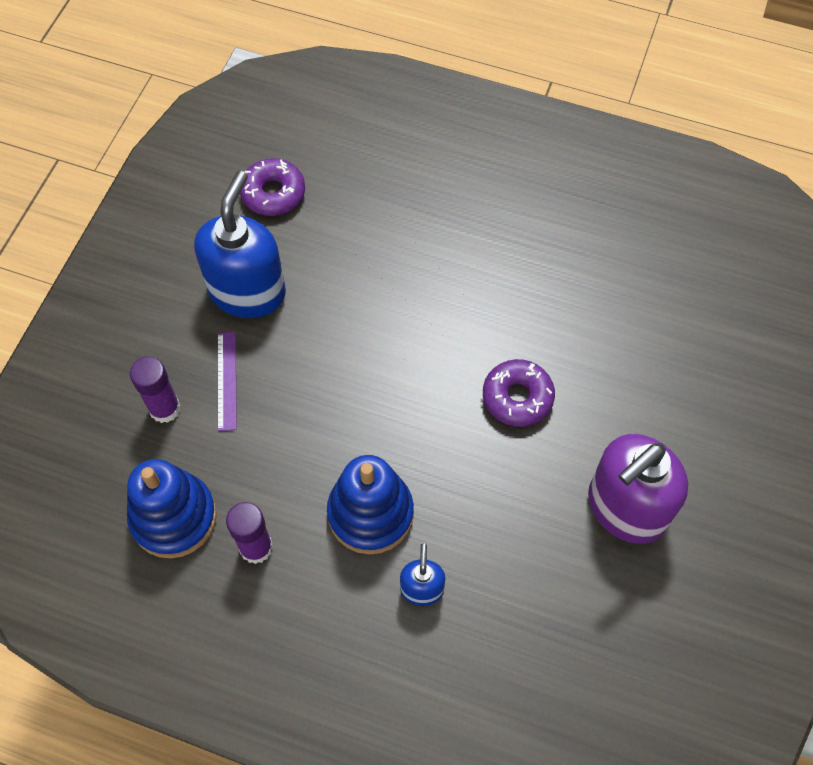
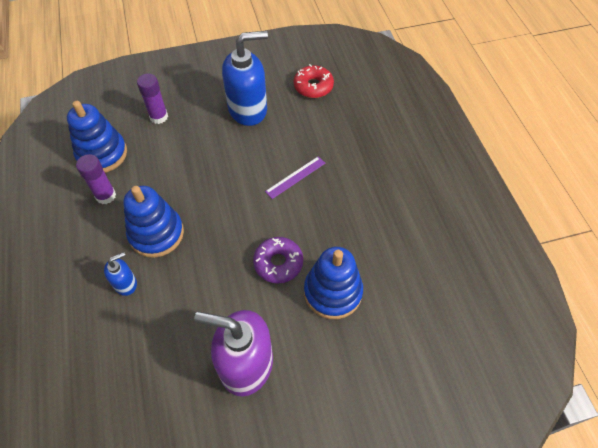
camera: 55 degrees right, 5 degrees down
purple ruler [218,332,237,431] -> purple ruler moved to [265,156,326,199]
purple donut [240,158,305,216] -> red donut [294,64,334,98]
none -> blue stacking toy [304,247,363,319]

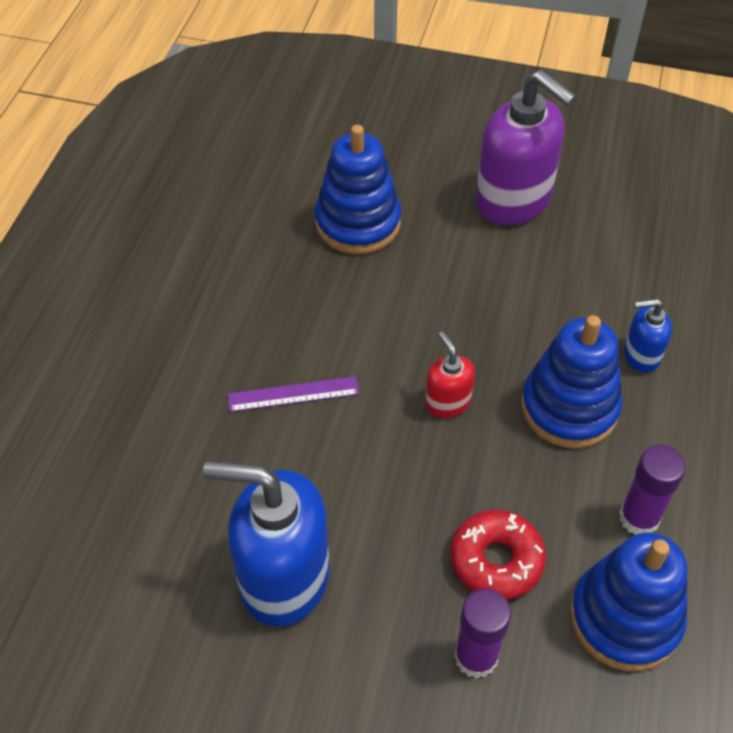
camera: 150 degrees left, 5 degrees down
purple donut [253,237,303,284] -> none
red donut [294,64,334,98] -> red donut moved to [450,510,546,600]
none -> red soap dispenser [425,331,475,418]

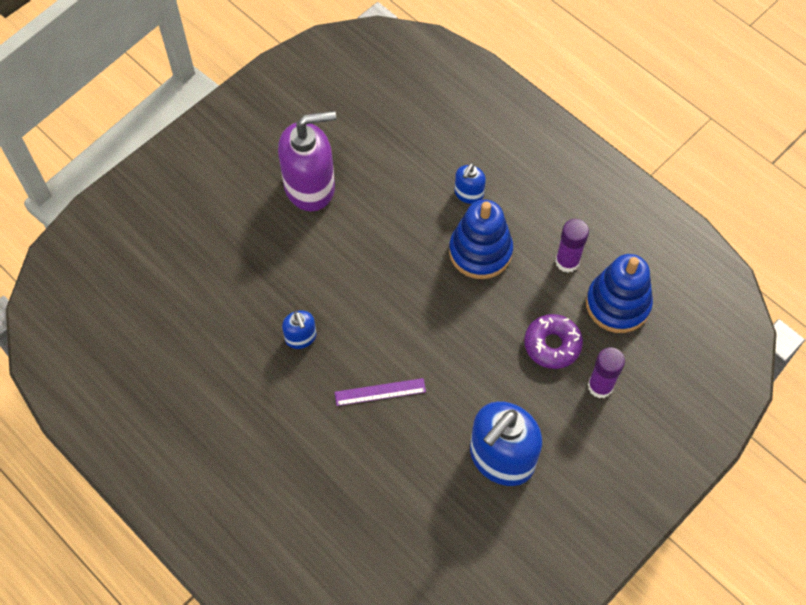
camera: 60 degrees left, 10 degrees up
purple ruler [228,376,359,412] -> purple ruler turned 60 degrees clockwise [335,378,426,406]
blue stacking toy [315,125,401,254] -> none
red soap dispenser [425,331,475,418] -> none
red donut [450,510,546,600] -> purple donut [524,314,583,369]
none -> blue soap dispenser [282,310,316,349]

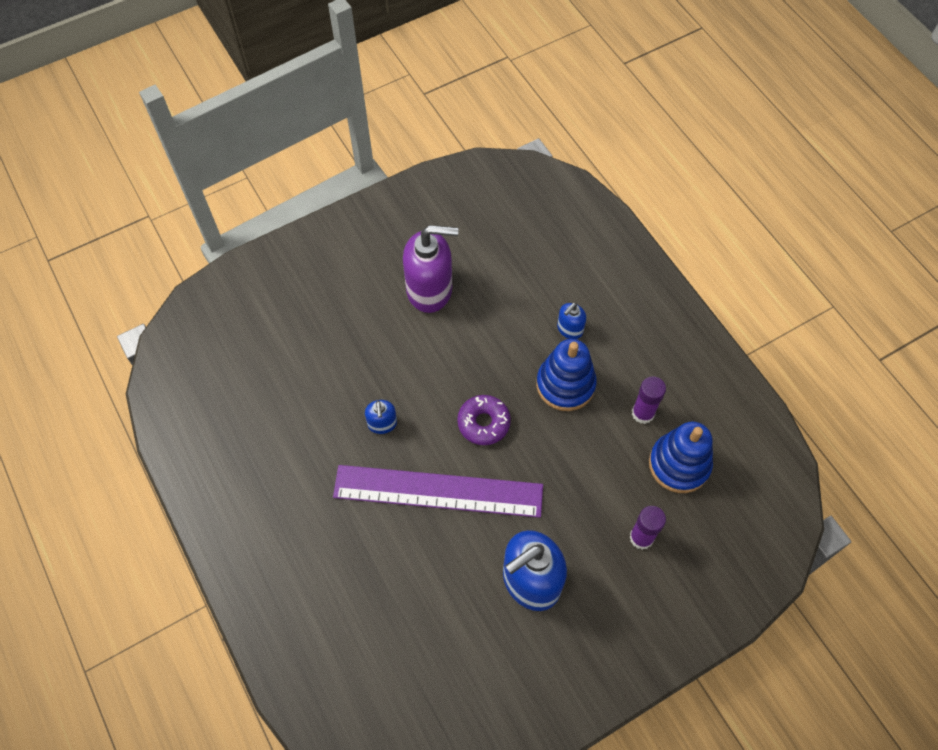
camera: 15 degrees right, 0 degrees up
purple ruler [335,378,426,406] -> purple ruler [333,465,543,518], size x2.47
purple donut [524,314,583,369] -> purple donut moved to [457,395,511,445]

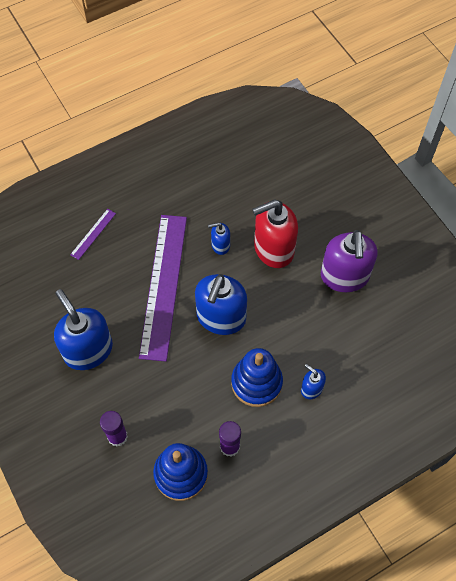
camera: 90 degrees right, 0 degrees up
purple donut [457,395,511,445] -> blue soap dispenser [195,274,247,335]
none -> purple ruler [70,209,116,260]
none -> red soap dispenser [252,199,298,268]

